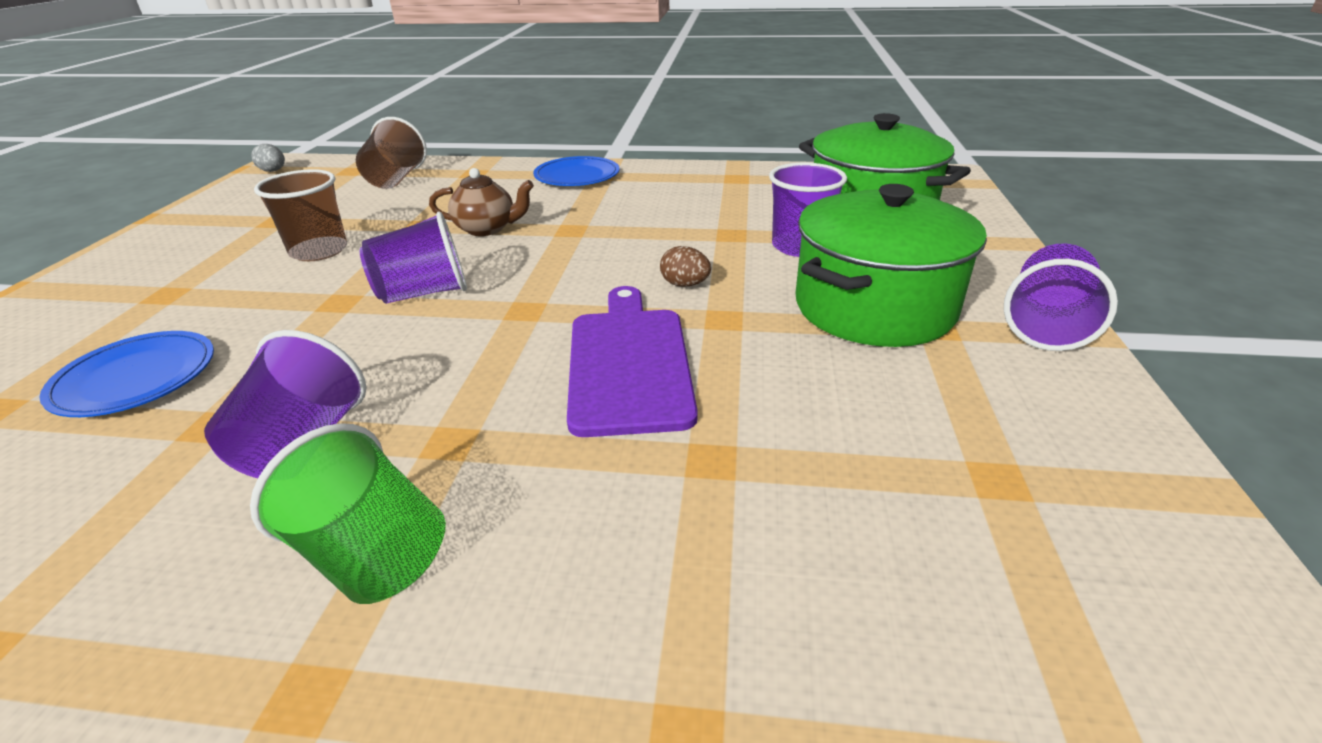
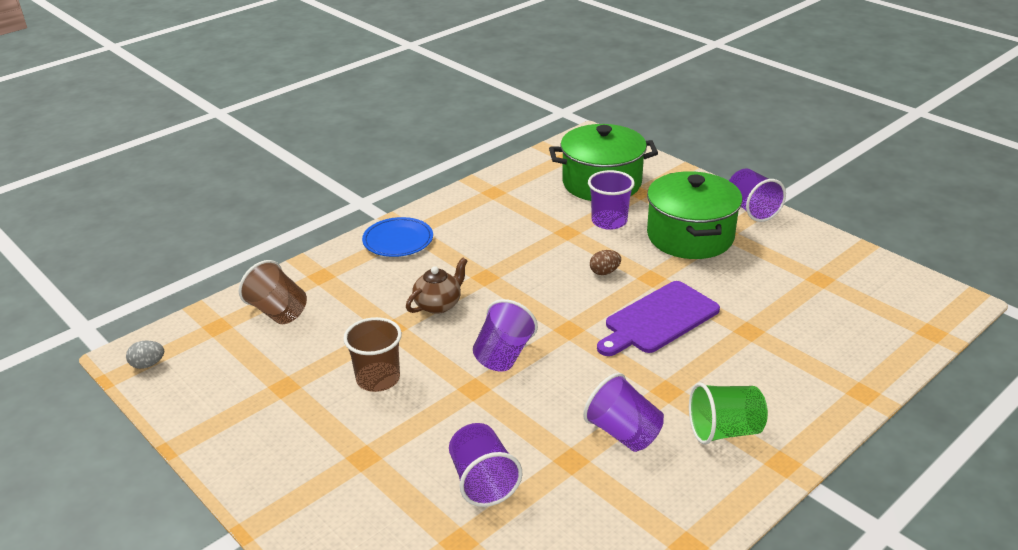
camera: 50 degrees left, 0 degrees up
blue plate [39,331,214,417] -> purple cup [449,423,522,507]
purple cutting board [567,286,698,437] -> purple cutting board turned 75 degrees counterclockwise [597,281,720,356]

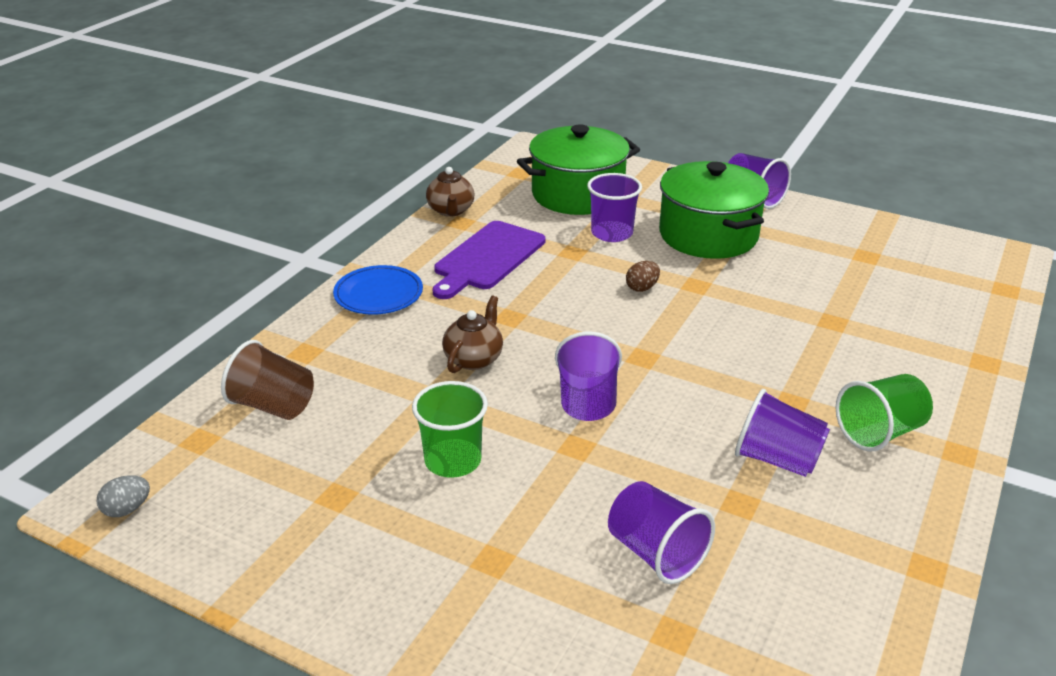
camera: 20 degrees left, 0 degrees up
brown cup [343,317,402,392] -> green cup [412,381,488,478]
purple cutting board [597,281,720,356] -> purple cutting board moved to [433,221,545,299]
none -> brown teapot [426,167,474,217]

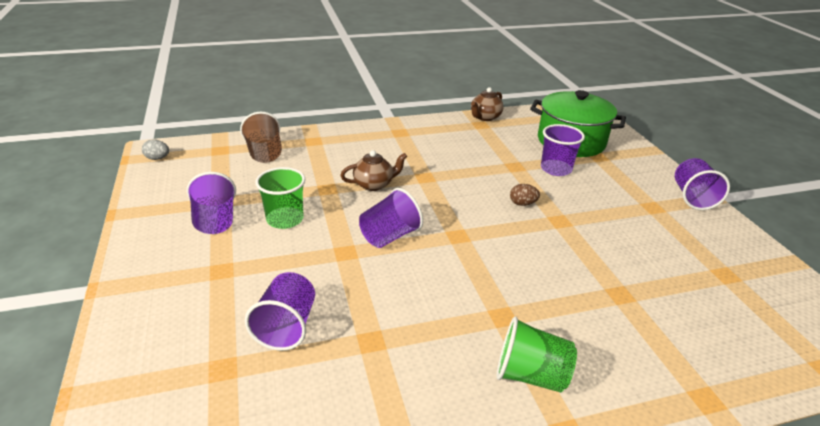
camera: 45 degrees right, 0 degrees up
blue plate [333,265,423,315] -> none
purple cutting board [433,221,545,299] -> none
green pot [659,161,769,259] -> none
purple cup [735,389,830,477] -> purple cup moved to [187,172,236,234]

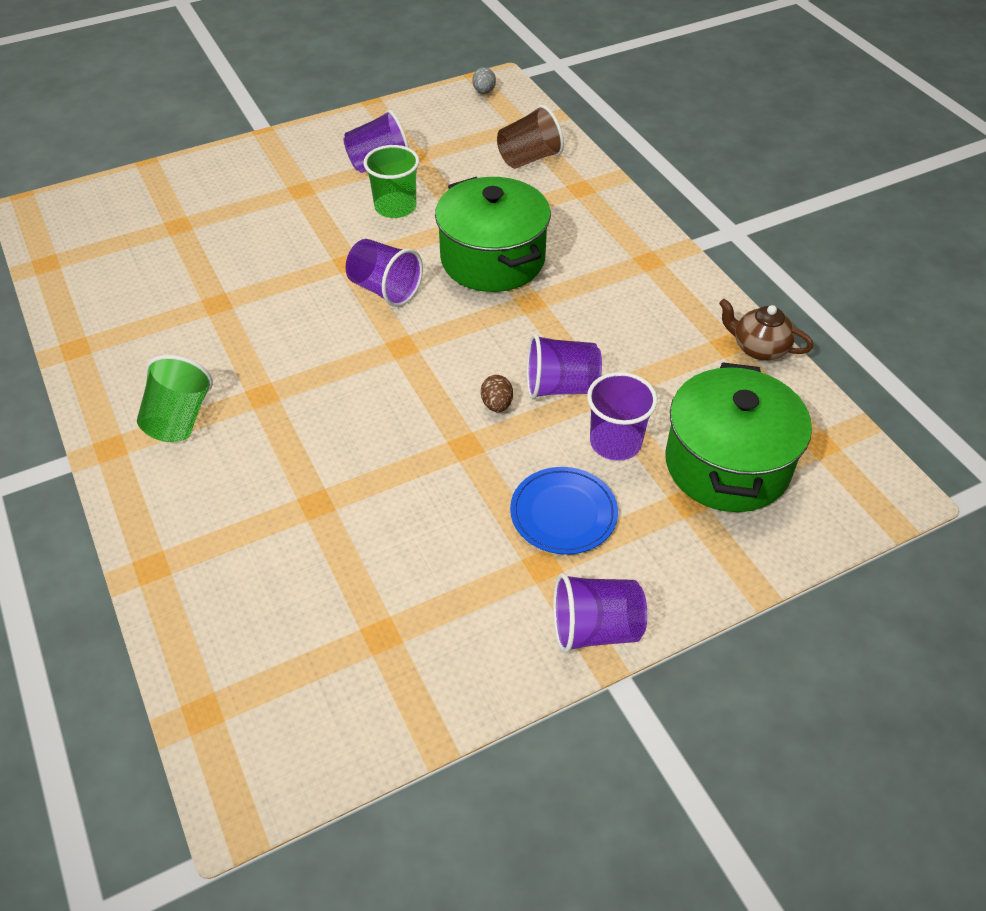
camera: 80 degrees right, 15 degrees up
purple cup [245,272,315,351] -> purple cup moved to [527,334,602,399]
brown teapot [340,150,407,191] -> green pot [435,177,551,292]
none -> blue plate [510,467,618,555]

